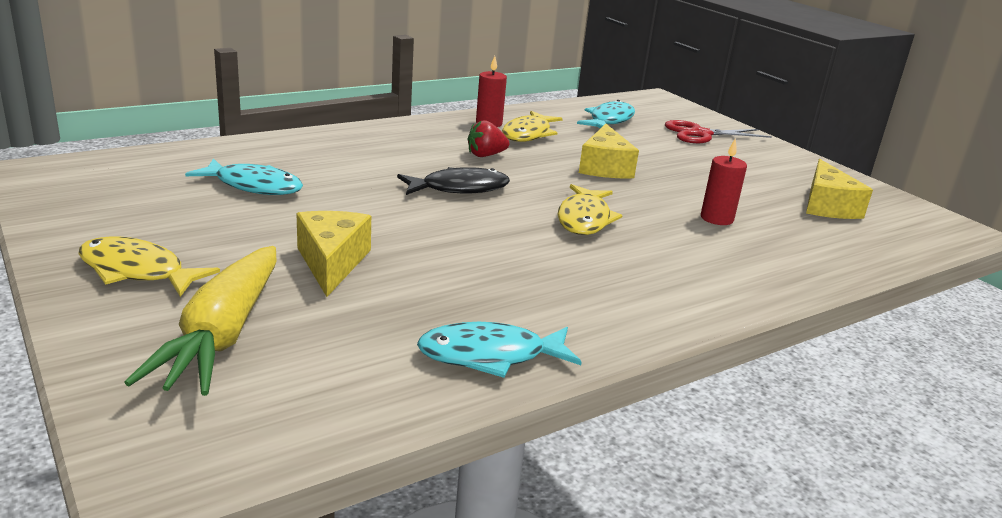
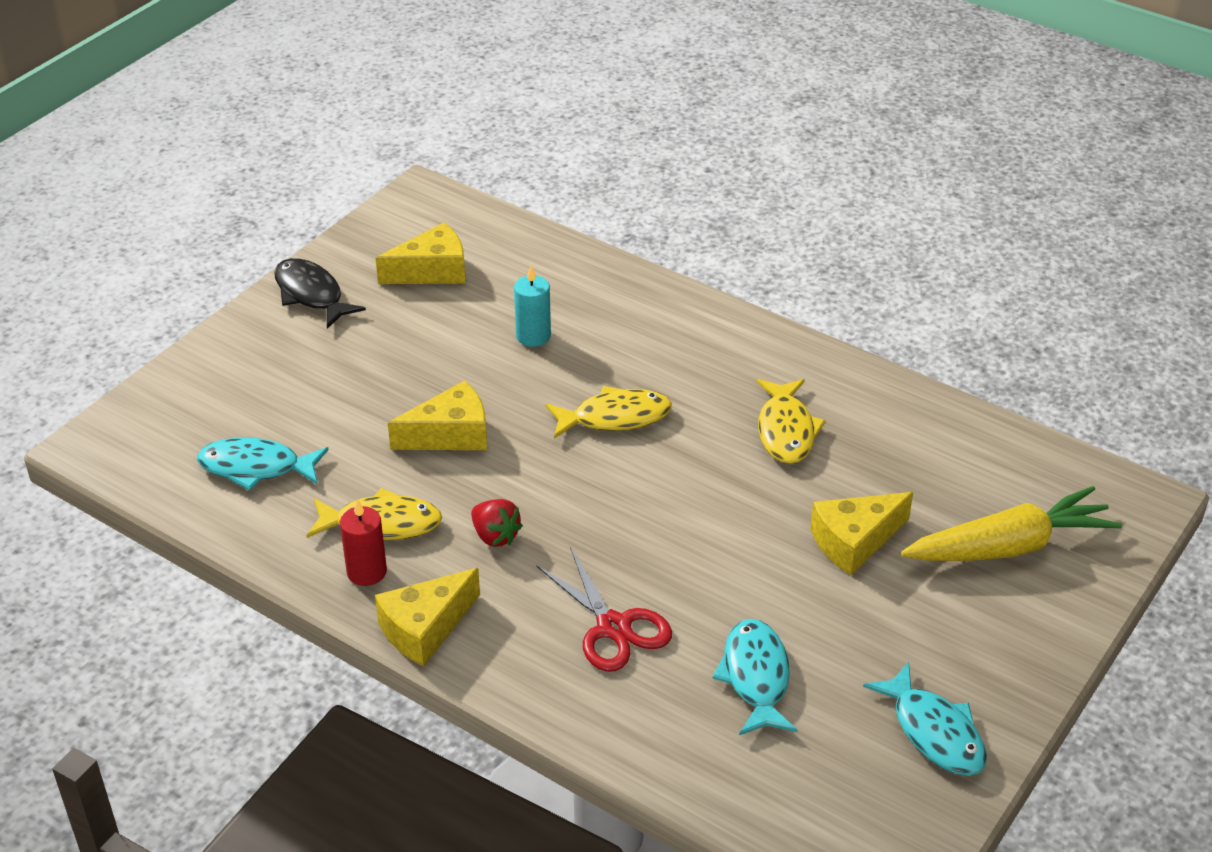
camera: 110 degrees left, 15 degrees up
yellow fish [78,236,220,297] -> yellow fish moved to [756,379,826,464]
black fish [397,167,510,195] -> black fish moved to [274,258,366,329]
turquoise fish [417,322,582,378] -> turquoise fish moved to [863,662,987,776]
red scissors [665,120,772,143] -> red scissors moved to [536,547,672,672]
red candle [701,138,747,225] -> turquoise candle [514,266,551,347]
none -> yellow cheese [375,568,480,666]

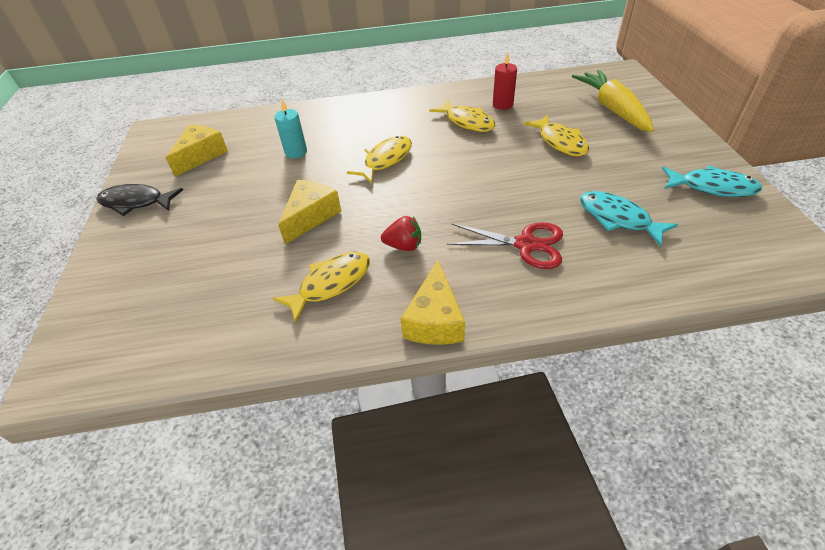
camera: 40 degrees left, 5 degrees up
turquoise fish [197,438,329,490] -> none
red candle [340,499,387,586] -> red candle moved to [493,52,517,110]
yellow cheese [810,492,913,575] -> yellow fish [523,115,589,157]
yellow carrot [901,486,1122,561] -> yellow carrot turned 45 degrees counterclockwise [572,70,654,132]

